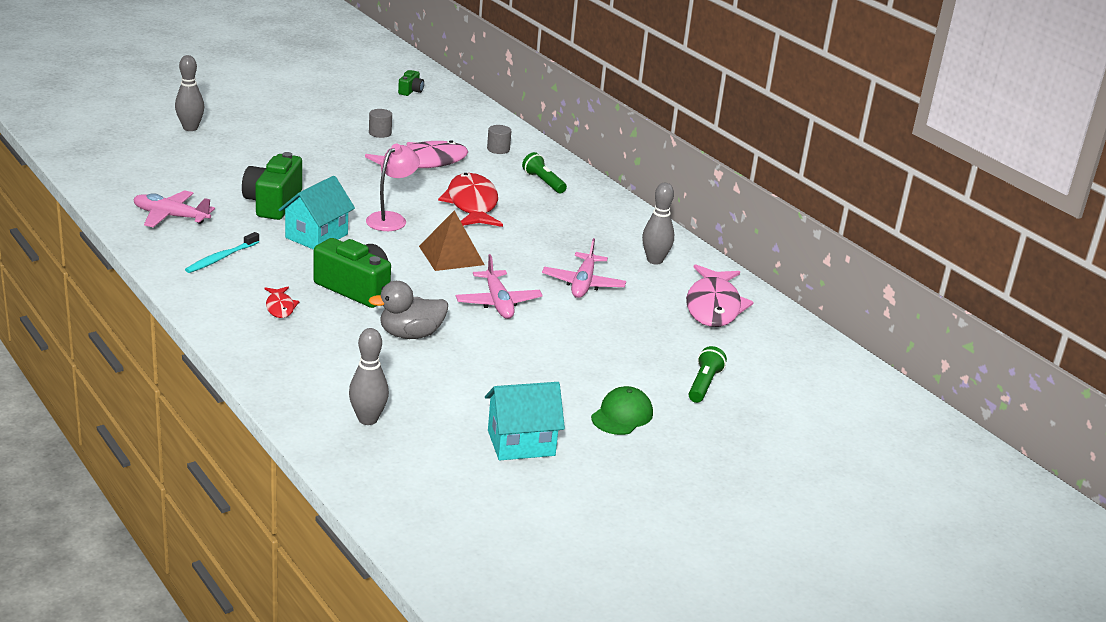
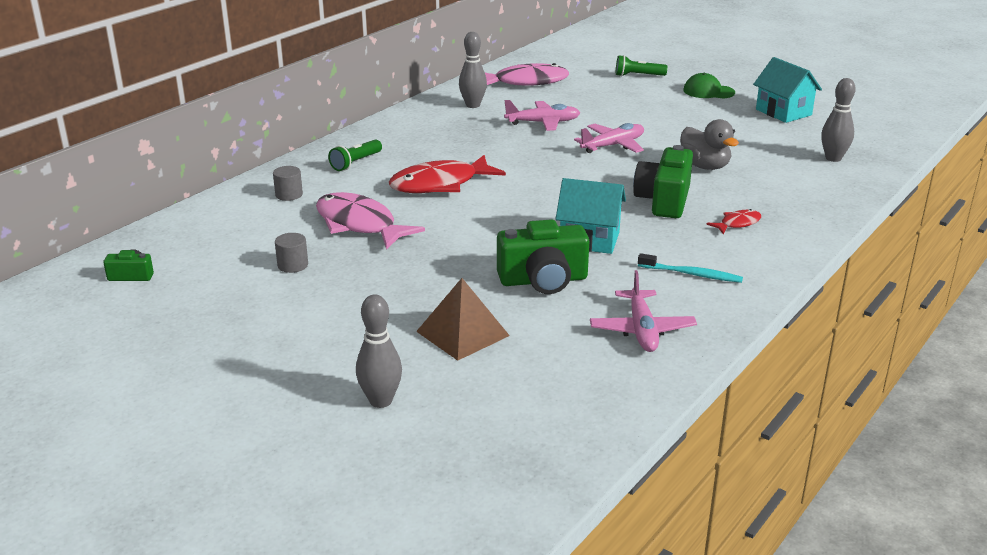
camera: 105 degrees left, 0 degrees up
pink lamp [366,144,420,231] -> none
brown pyramid [419,210,485,271] -> brown pyramid moved to [416,278,510,361]

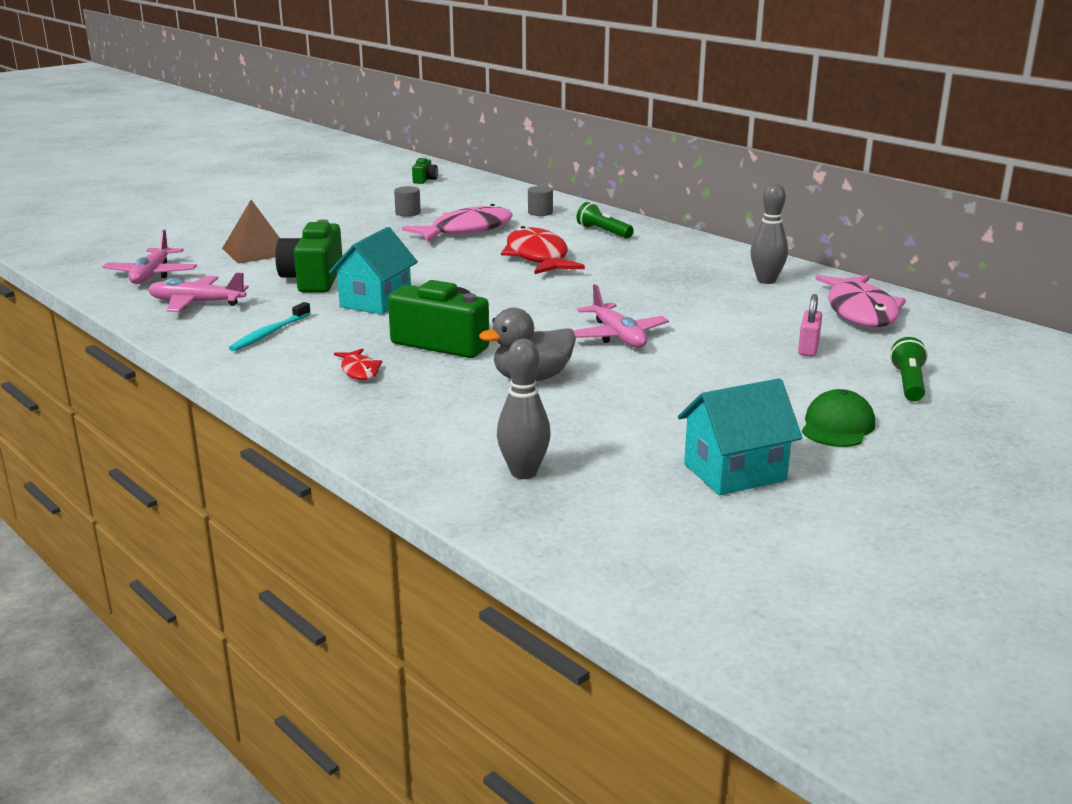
camera: 100 degrees right, 5 degrees down
grey bowling pin [356,295,402,408] -> none
pink plane [504,100,580,131] -> pink plane moved to [102,230,197,284]
none -> pink padlock [798,294,822,356]

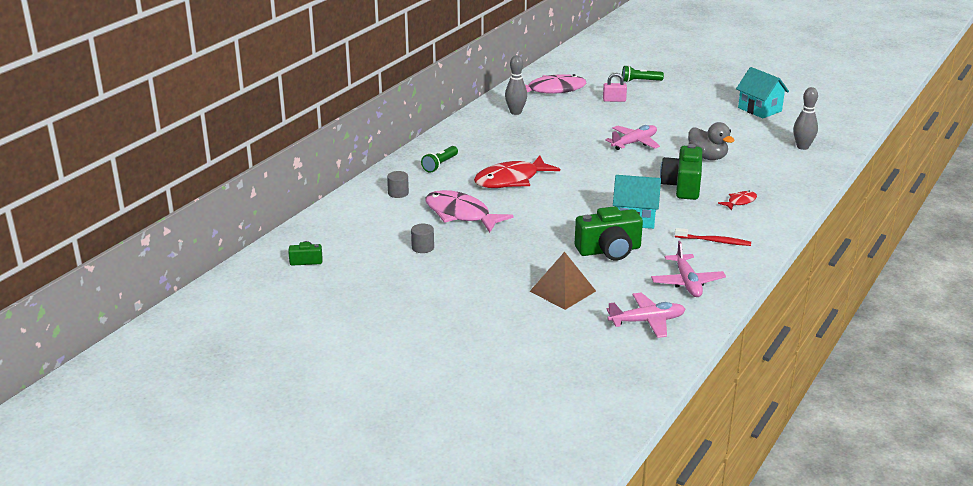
camera: 105 degrees left, 5 degrees up
turquoise toothbrush [229,302,311,351] -> red toothbrush [675,228,751,246]
green cap [802,389,875,447] -> none

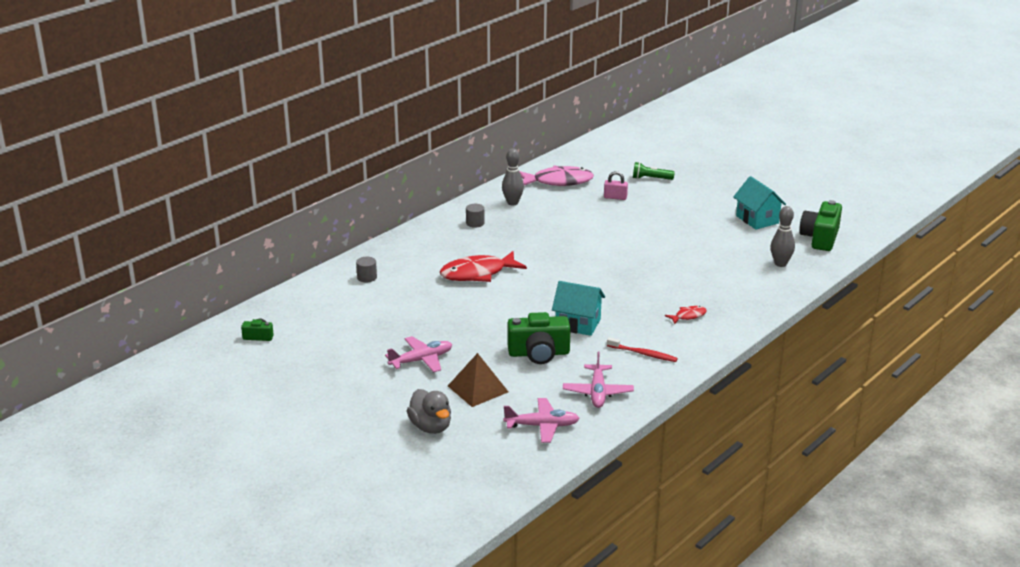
camera: 10 degrees right, 0 degrees up
grey cylinder [411,224,434,253] -> grey cylinder moved to [466,204,485,227]
green flashlight [421,146,458,173] -> none
pink fish [426,190,513,233] -> none
pink plane [605,125,660,150] -> pink plane moved to [385,336,452,373]
green camera [660,144,702,200] -> green camera moved to [799,200,842,251]
grey duck [688,122,735,160] -> grey duck moved to [407,389,451,434]

